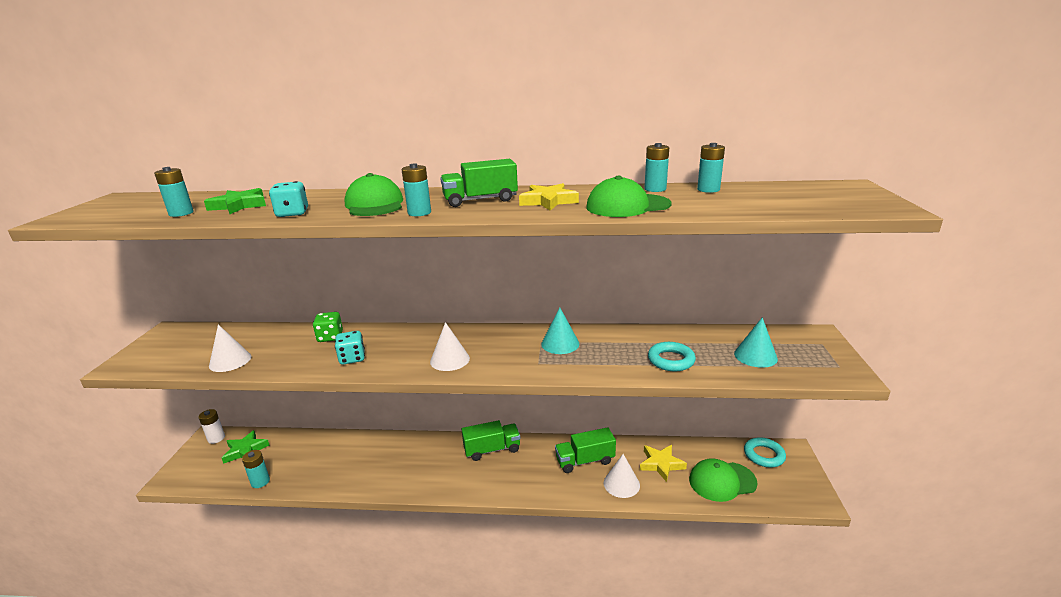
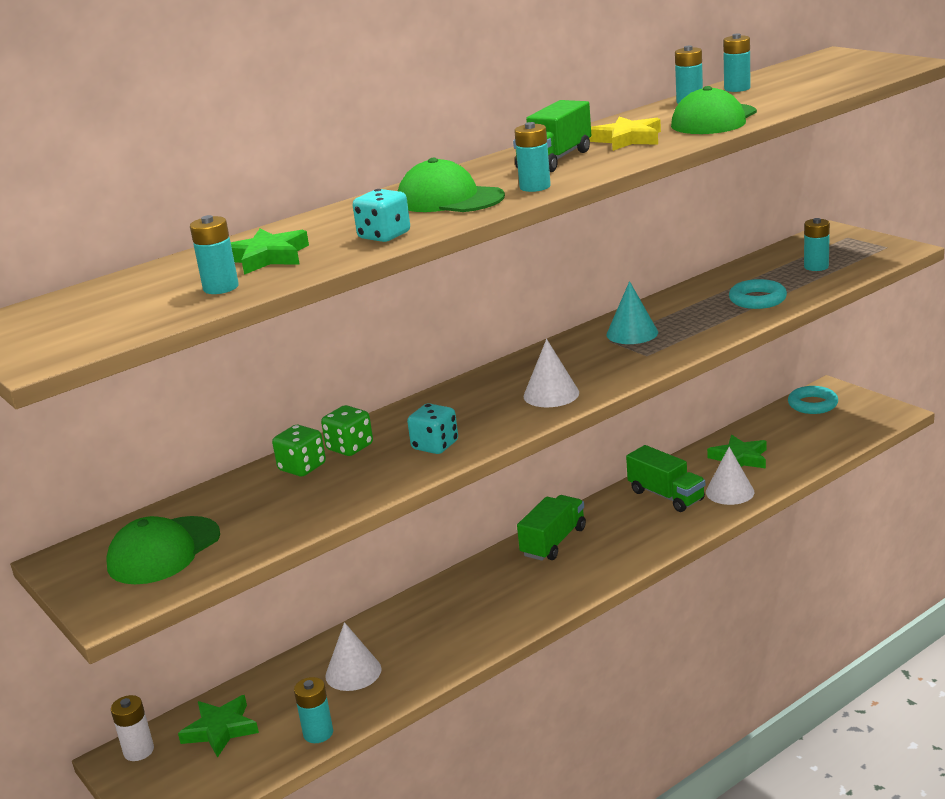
camera: 40 degrees left, 0 degrees up
white cone [209,324,251,372] -> white cone moved to [325,622,381,691]
green truck [555,427,616,473] -> green truck turned 75 degrees counterclockwise [626,445,705,512]
yellow star [640,445,687,482] -> green star [707,435,767,468]
green cap [689,458,758,502] -> green cap moved to [107,516,220,584]
turquoise cone [734,317,778,368] -> turquoise battery [804,218,830,271]
none -> green dice [272,425,326,477]

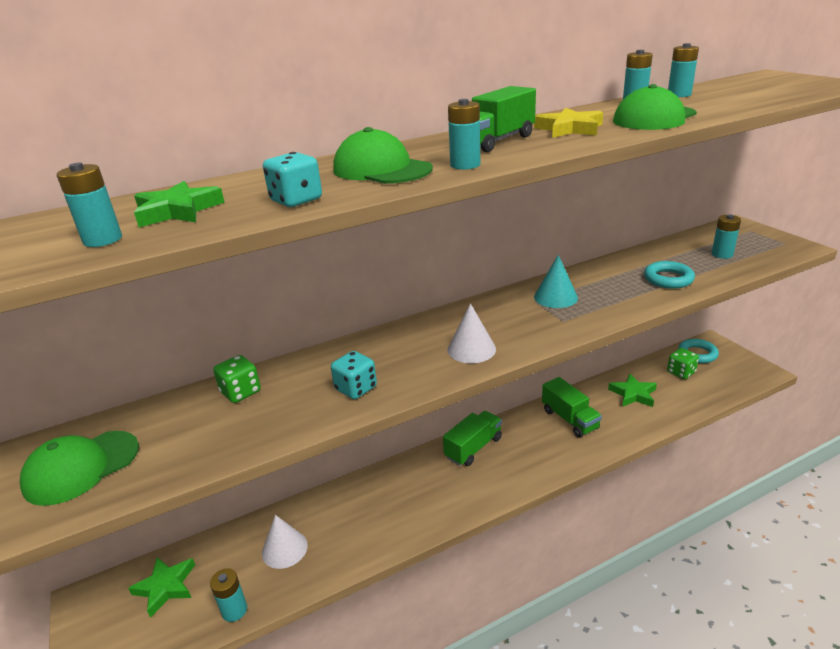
camera: 10 degrees right, 5 degrees up
white battery [111,695,154,761] -> none
green dice [321,405,373,456] -> green dice moved to [667,348,699,379]
white cone [706,447,754,505] -> none

